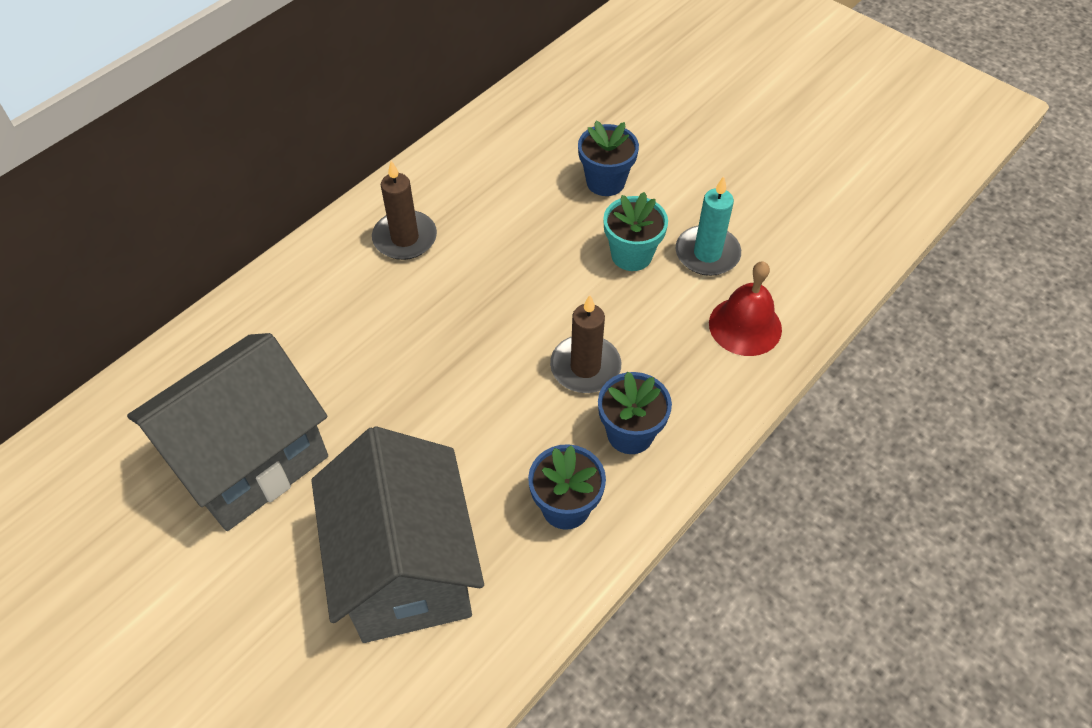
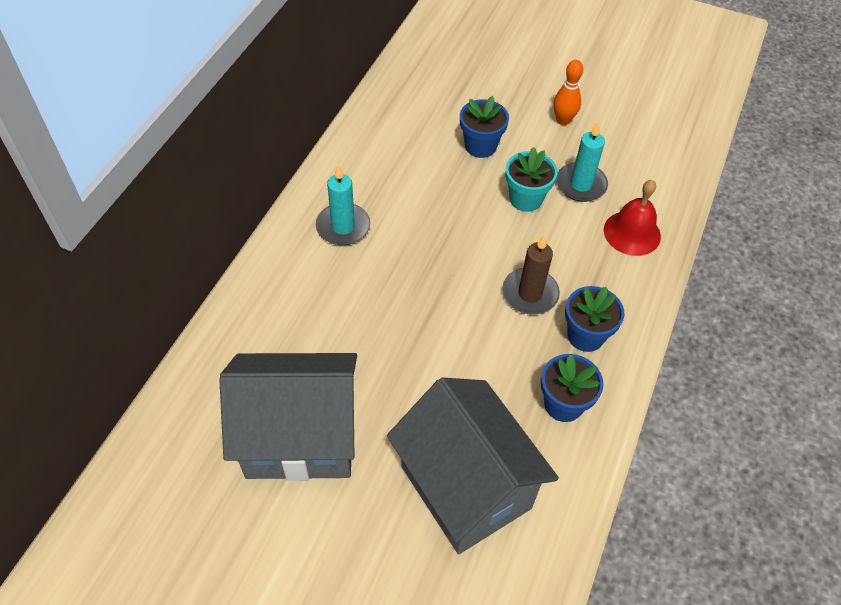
camera: 20 degrees left, 0 degrees up
grey house [127,333,328,531] -> grey house turned 60 degrees clockwise [219,353,357,481]
brown candle [372,160,437,260] -> turquoise candle [316,165,370,245]
none -> orange bowling pin [554,60,583,125]

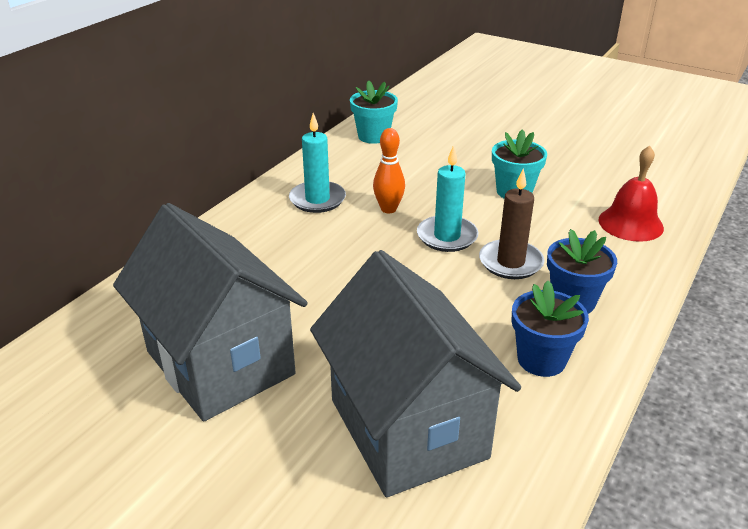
camera: 10 degrees right, 20 degrees down
grey house [219,353,357,481] -> grey house turned 45 degrees clockwise [113,203,308,421]
blue flower pot [460,96,509,158] -> none
orange bowling pin [554,60,583,125] -> orange bowling pin moved to [373,128,405,213]
turquoise candle [556,121,608,202] -> turquoise candle moved to [417,145,479,252]
none -> turquoise flower pot [350,80,398,144]

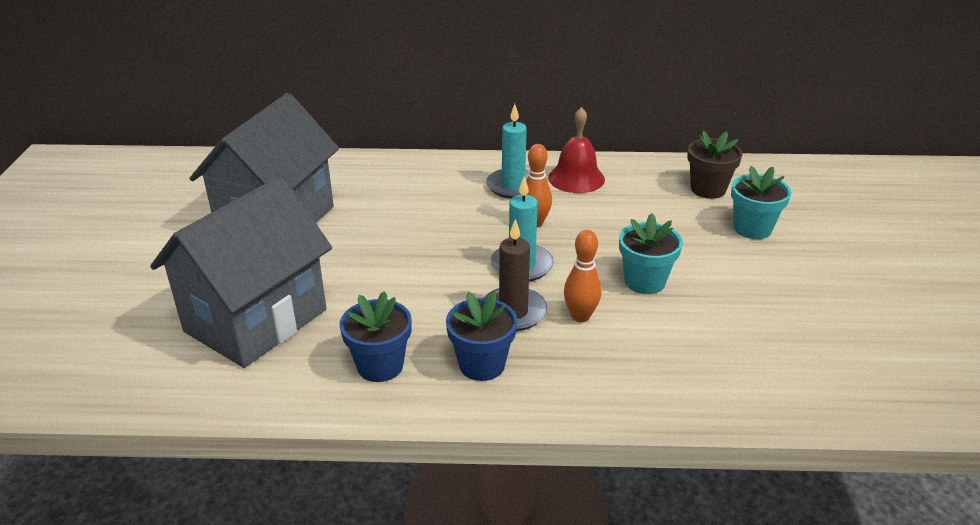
camera: 60 degrees right, 0 degrees up
turquoise flower pot [350,80,398,144] -> turquoise flower pot moved to [731,166,791,239]
red bell [598,146,664,242] -> red bell moved to [548,107,605,193]
none -> orange bowling pin [564,230,602,322]
none -> brown flower pot [687,131,743,199]

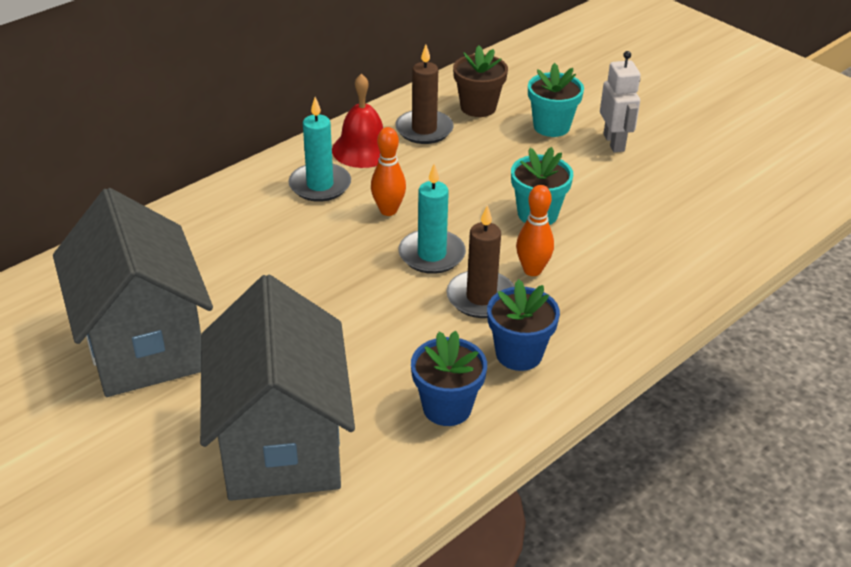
camera: 45 degrees left, 5 degrees up
none -> brown candle [395,45,454,144]
none -> white robot [600,51,641,152]

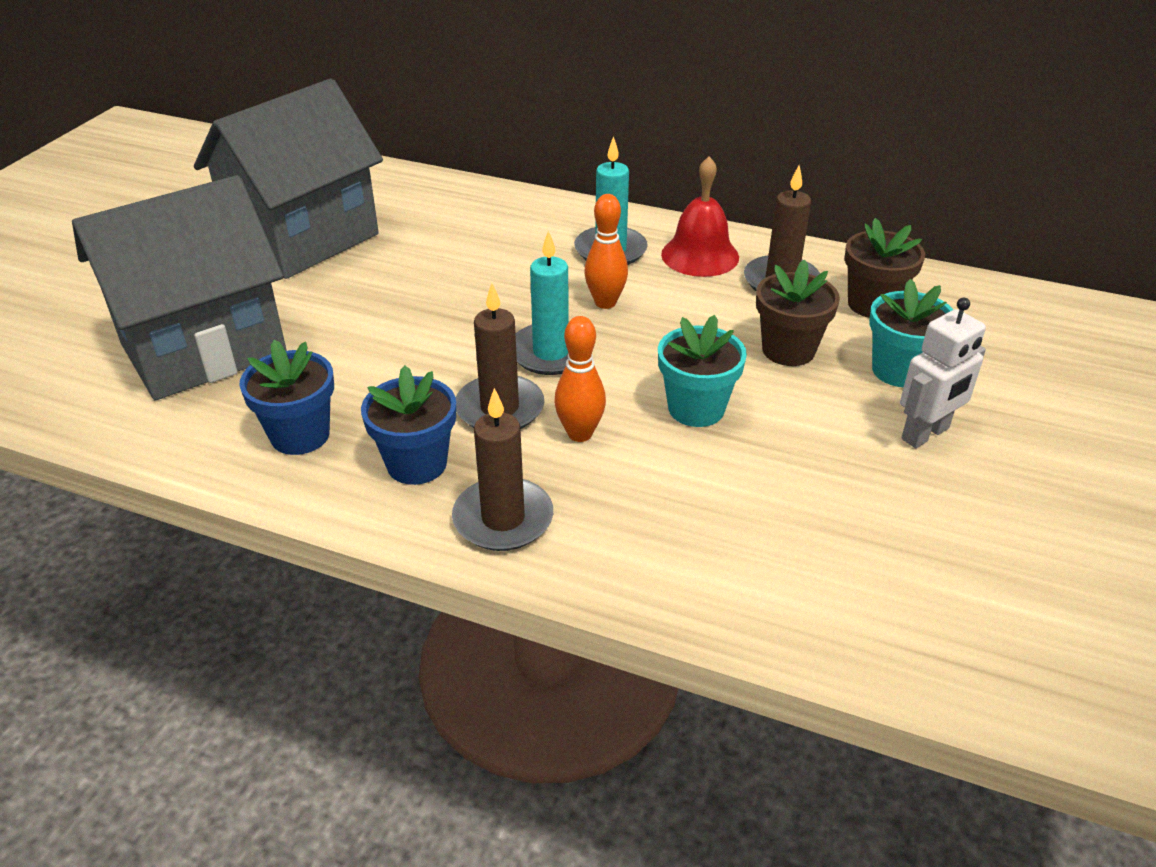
camera: 65 degrees right, 0 degrees up
none -> brown candle [452,388,553,551]
none -> brown flower pot [756,259,840,366]

